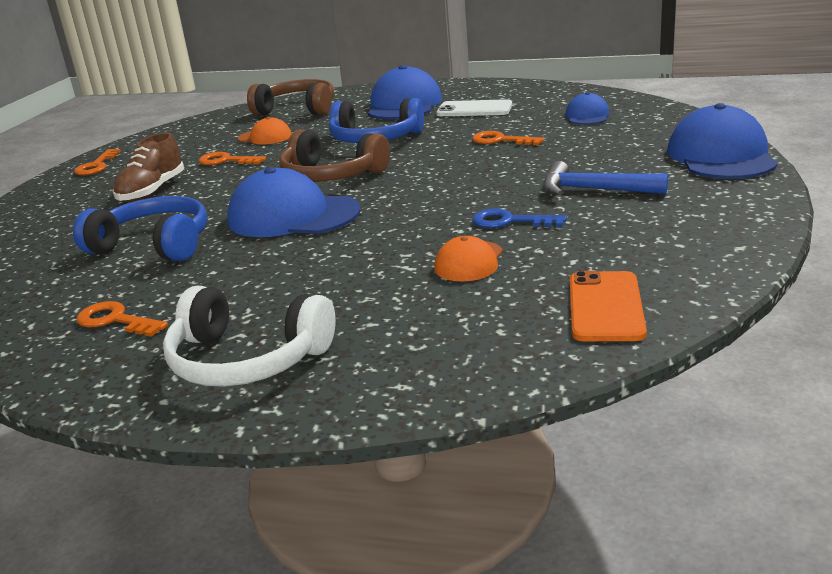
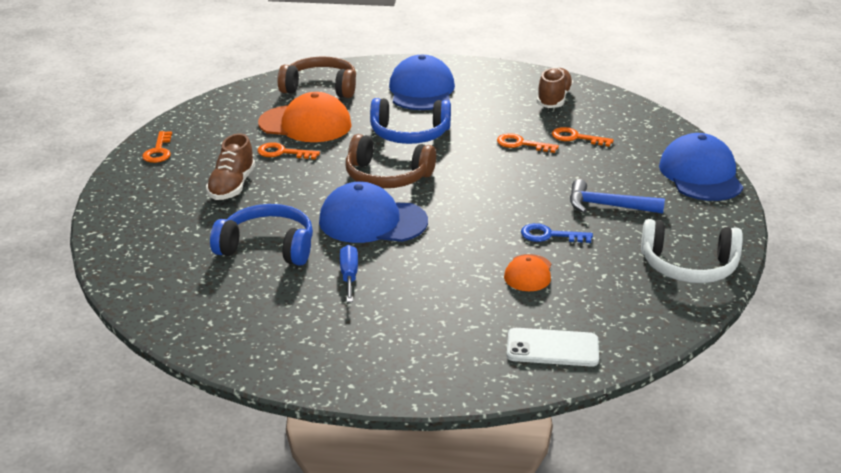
camera: 10 degrees left, 5 degrees up
orange key [77,301,168,337] -> orange key moved to [552,127,614,147]
white headphones [163,286,336,387] -> white headphones moved to [641,219,743,283]
orange cap [238,117,292,145] -> orange cap [258,92,352,142], size x1.88
white phone [436,99,512,116] -> white phone moved to [507,328,599,367]
blue cap [565,92,609,125] -> none
orange phone [570,271,647,341] -> none
none -> blue screwdriver [340,245,358,302]
none -> brown shoe [537,67,574,108]

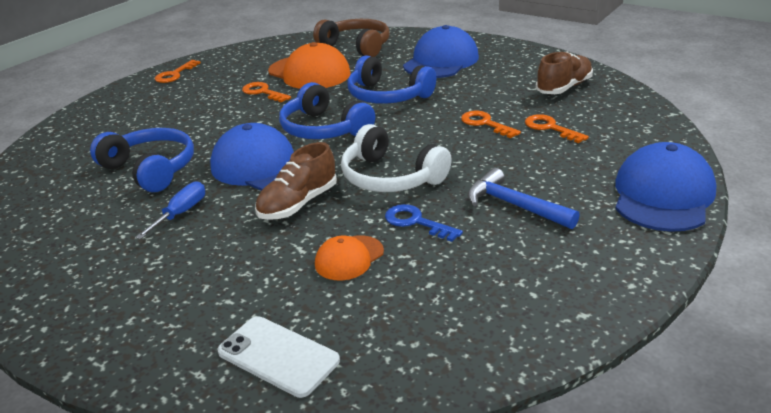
camera: 30 degrees right, 0 degrees up
brown shoe [206,133,255,200] -> brown shoe moved to [255,142,337,220]
brown headphones [345,134,436,188] -> blue headphones [279,82,375,139]
white headphones [641,219,743,283] -> white headphones moved to [341,124,452,192]

